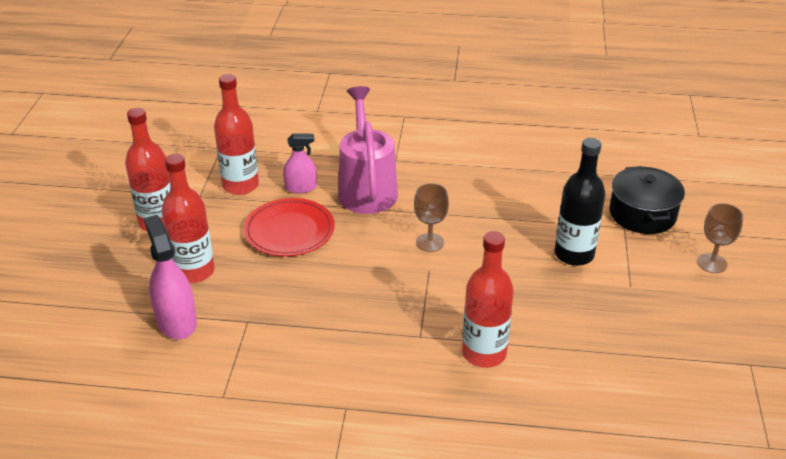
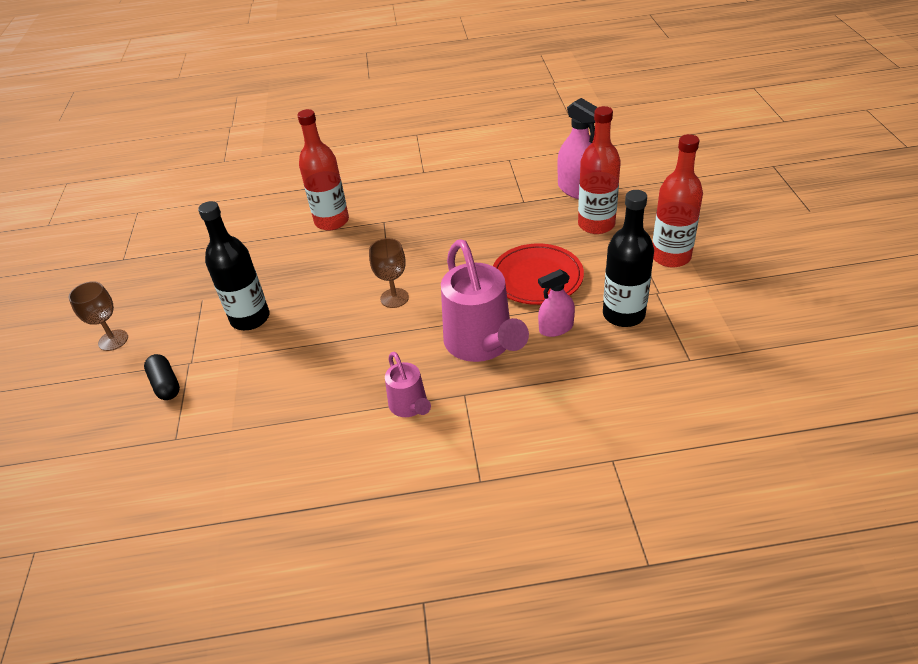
camera: 170 degrees right, 5 degrees up
red bottle [214,74,259,195] -> black bottle [603,190,654,327]
black pot [609,166,685,234] -> black capsule [144,354,180,400]
none -> pink watering can [385,352,431,417]

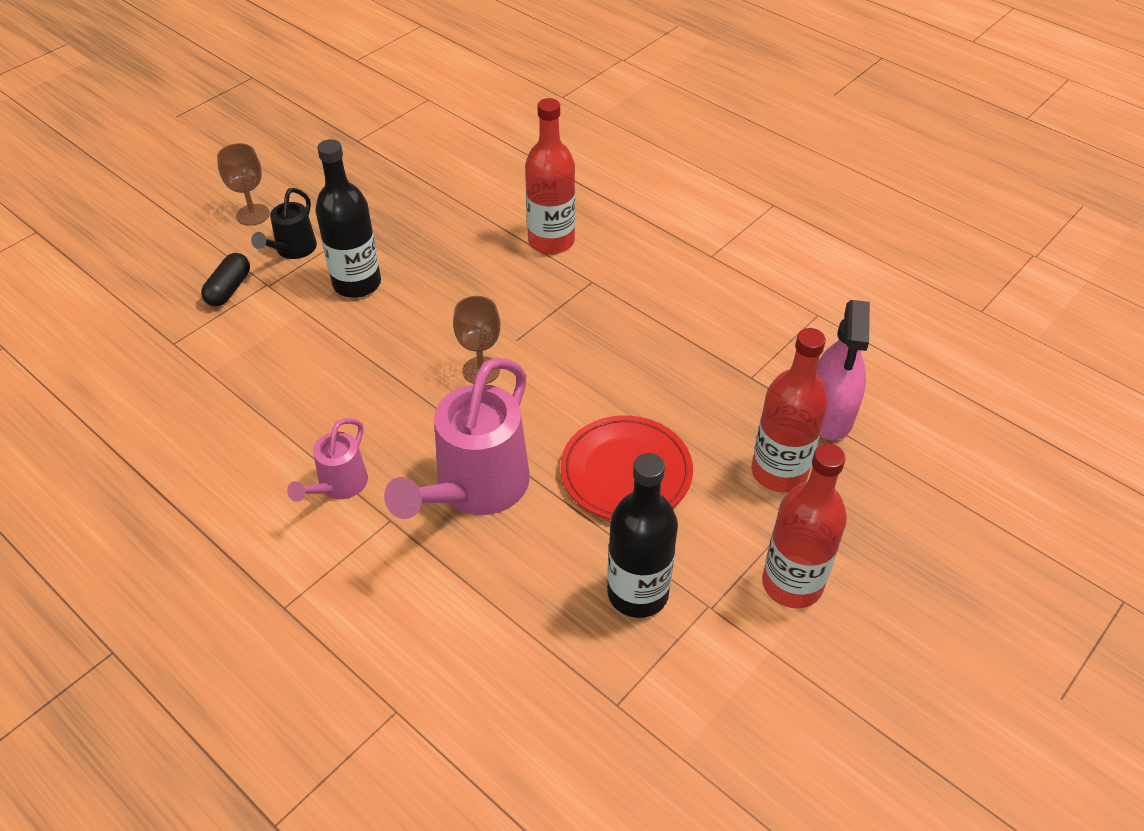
camera: 45 degrees right, 5 degrees up
pink spray bottle [538,269,575,337] -> none
none -> black watering can [251,188,317,259]

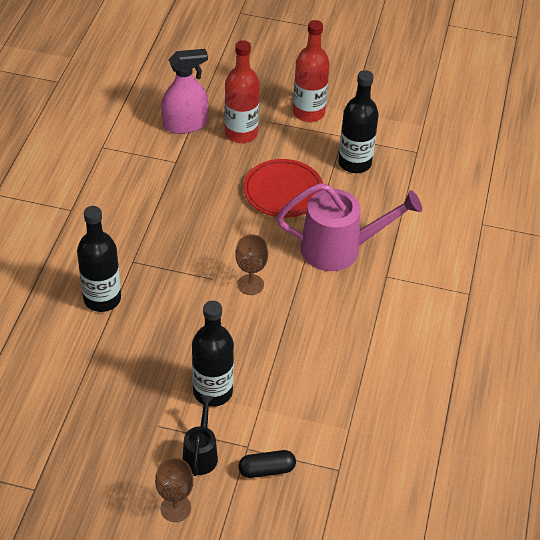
camera: 120 degrees left, 0 degrees up
black watering can [251,188,317,259] -> black watering can turned 75 degrees counterclockwise [183,395,218,476]
pink watering can [287,418,368,502] -> none
red bottle [525,98,575,255] -> black bottle [77,206,121,312]

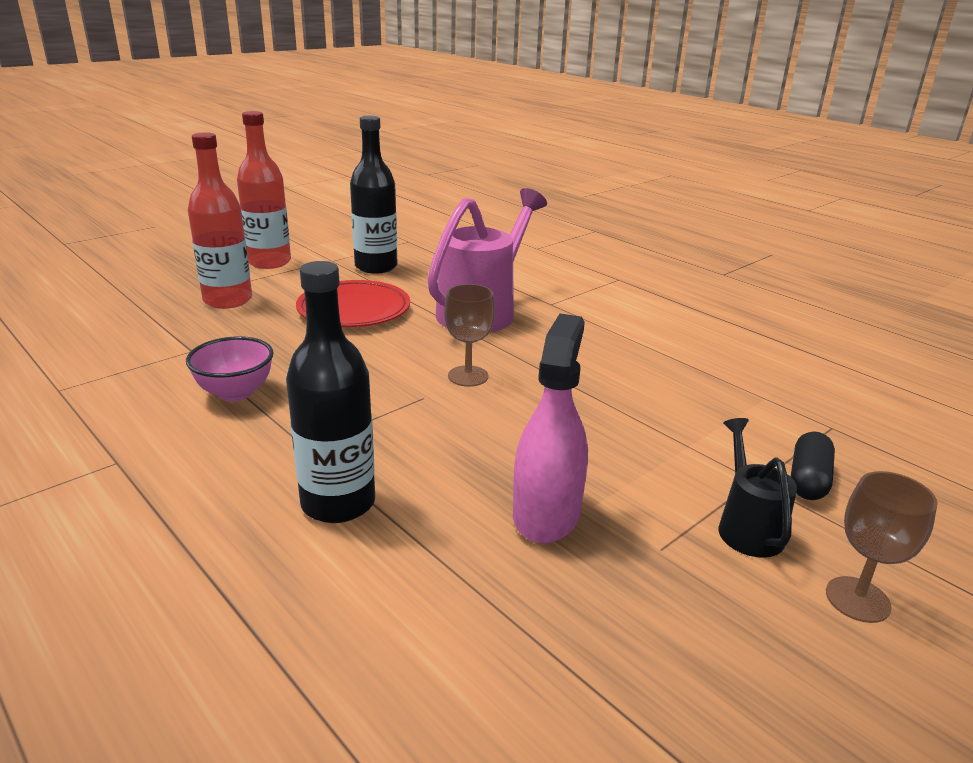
camera: 55 degrees left, 20 degrees down
pink spray bottle [161,49,208,134] -> pink spray bottle moved to [513,314,588,544]
black watering can [183,395,218,476] -> black watering can turned 45 degrees clockwise [719,418,797,558]
black bottle [192,301,234,407] -> none
none -> pink bowl [186,336,274,402]

